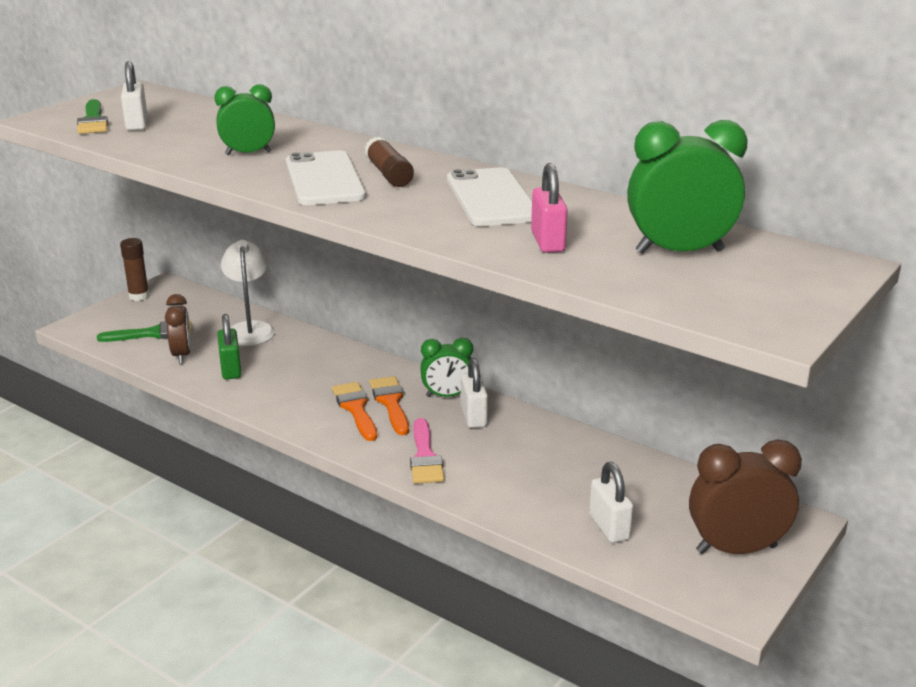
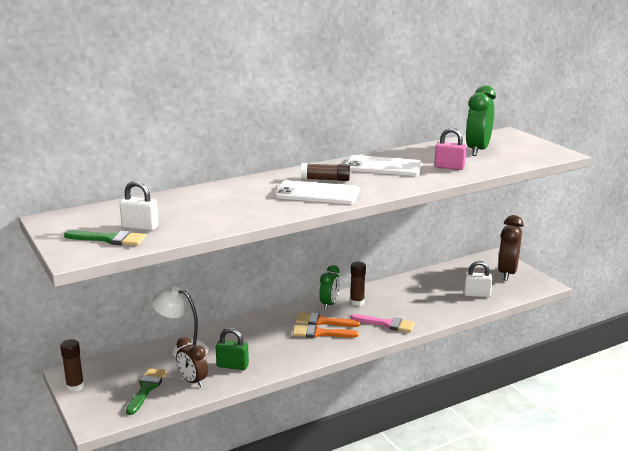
camera: 65 degrees left, 5 degrees down
brown clock [165,294,191,364] -> brown clock turned 150 degrees counterclockwise [176,337,208,387]
green clock [214,84,275,155] -> none
white padlock [461,358,488,428] -> brown glue stick [350,262,366,306]

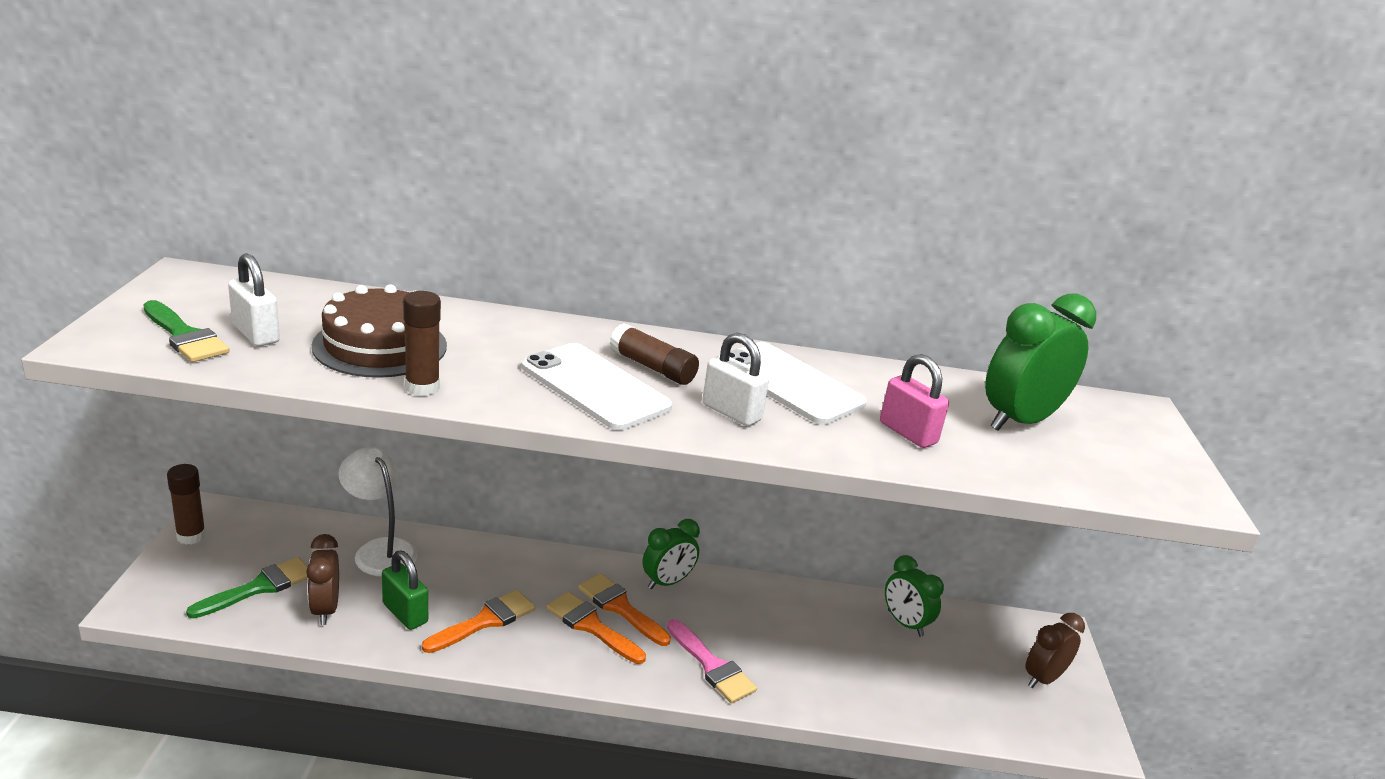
camera: 30 degrees right, 5 degrees up
brown glue stick [350,262,366,306] -> brown glue stick moved to [403,291,441,396]
white padlock [463,261,492,297] -> white padlock moved to [702,333,769,426]
brown clock [498,215,524,281] -> brown clock [1025,613,1085,688], size x0.63
none -> brown cake [312,284,447,378]
none -> orange brush [422,590,535,653]
none -> green clock [885,555,944,637]

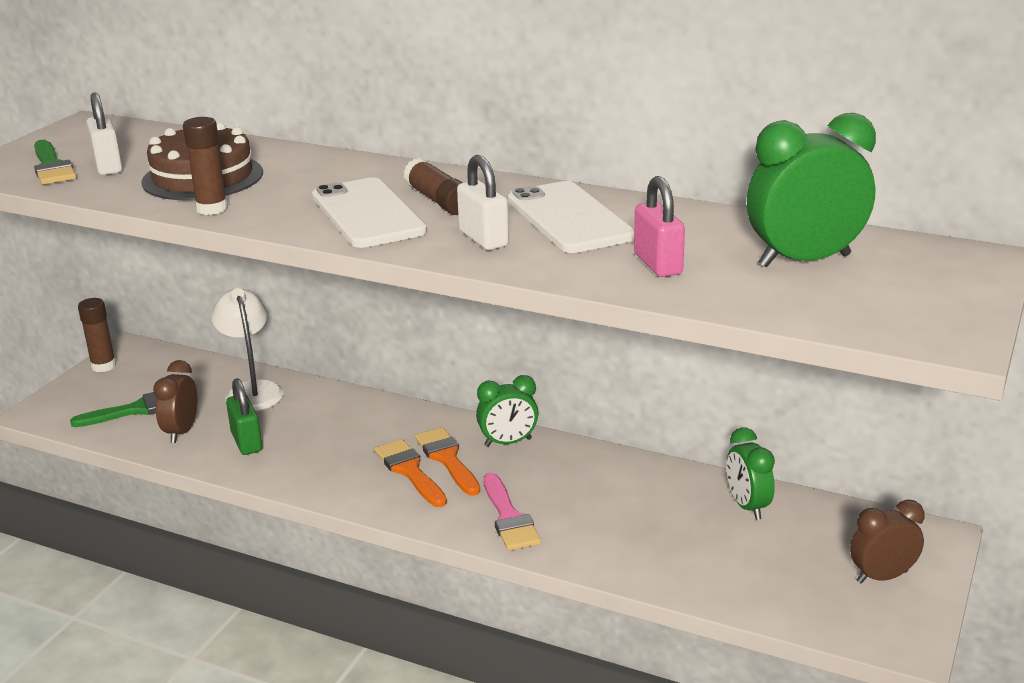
camera: 25 degrees right, 0 degrees up
orange brush [422,590,535,653] -> none

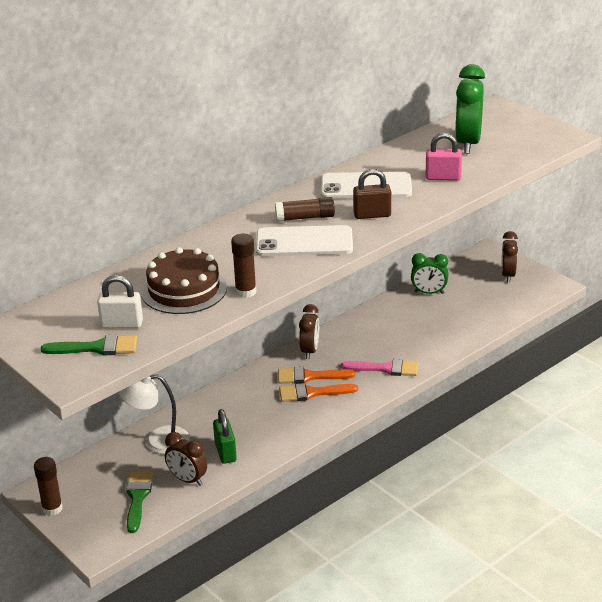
camera: 65 degrees left, 5 degrees up
green padlock [226,378,262,455] -> green padlock turned 75 degrees clockwise [213,409,237,464]
white padlock [457,155,509,250] -> brown padlock [353,169,391,219]
green clock [476,375,538,447] -> brown clock [299,304,319,359]

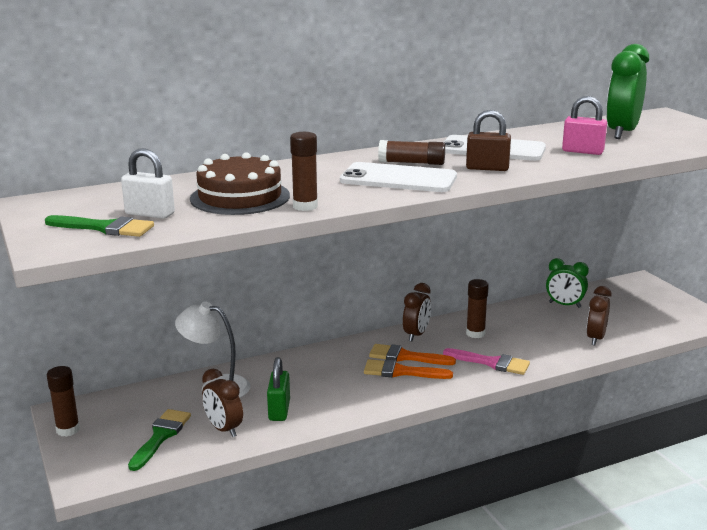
camera: 15 degrees right, 10 degrees down
brown clock [501,231,518,282] -> brown clock moved to [586,286,612,345]
none -> brown glue stick [466,279,489,338]

